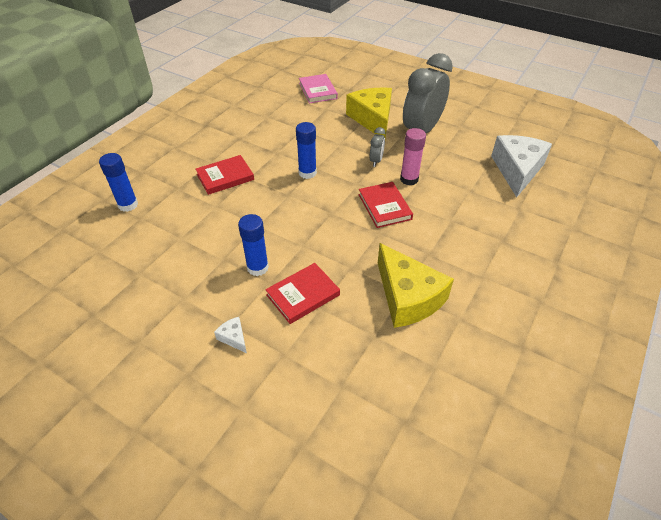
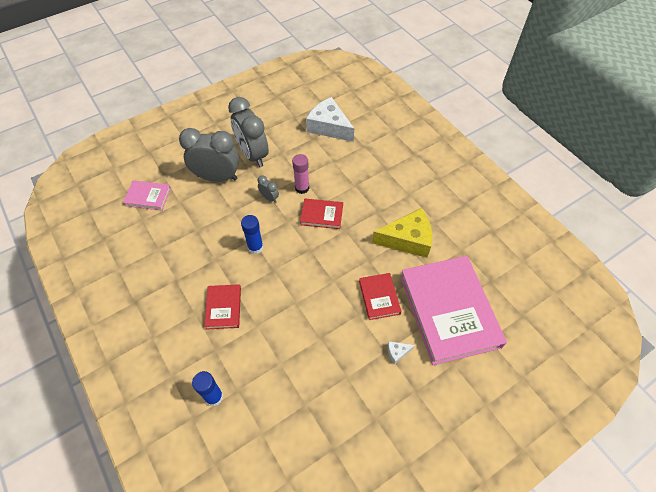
camera: 65 degrees left, 10 degrees up
blue glue stick [238,214,269,276] -> none
yellow cheese [346,87,392,138] -> grey clock [179,128,239,182]
none -> pink book [400,256,507,365]

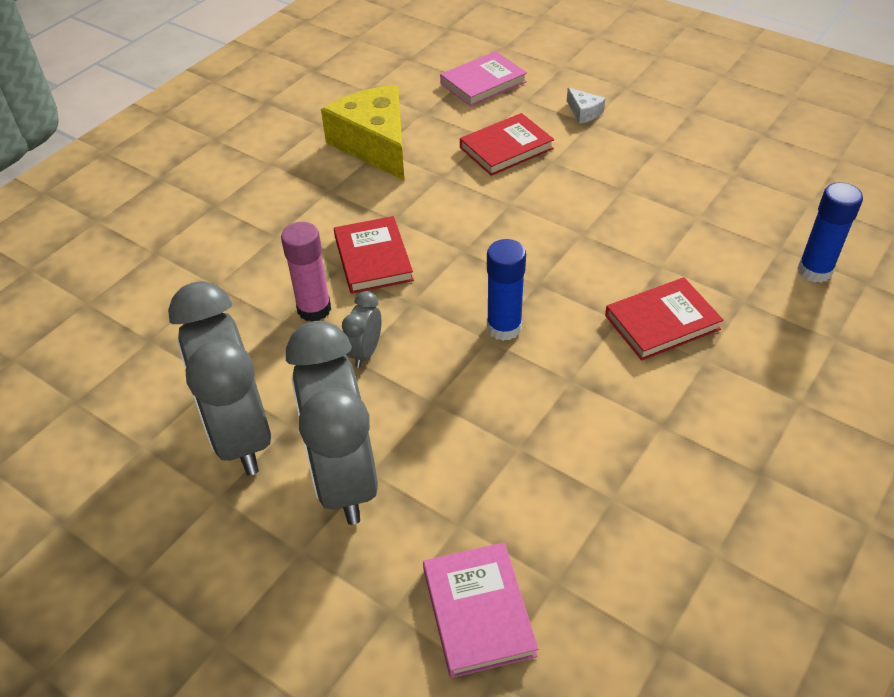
camera: 110 degrees left, 10 degrees down
grey clock [228,97,269,167] -> grey clock turned 120 degrees clockwise [168,281,271,475]
white cheese [306,97,354,142] -> none
pink book [400,256,507,365] -> pink book [440,51,527,106], size x0.46

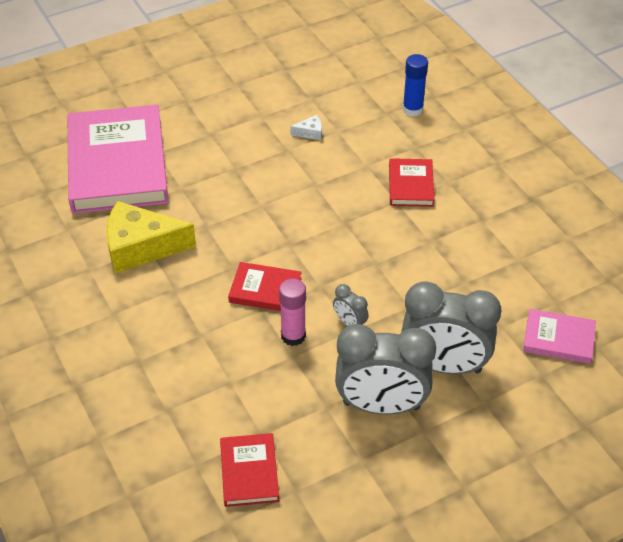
camera: 65 degrees left, 0 degrees up
pink book [440,51,527,106] -> pink book [67,105,168,214], size x2.19
red book [460,113,554,176] -> red book moved to [220,433,279,507]
blue glue stick [487,239,526,341] -> none
white cheese [567,88,605,124] -> white cheese moved to [290,115,322,140]

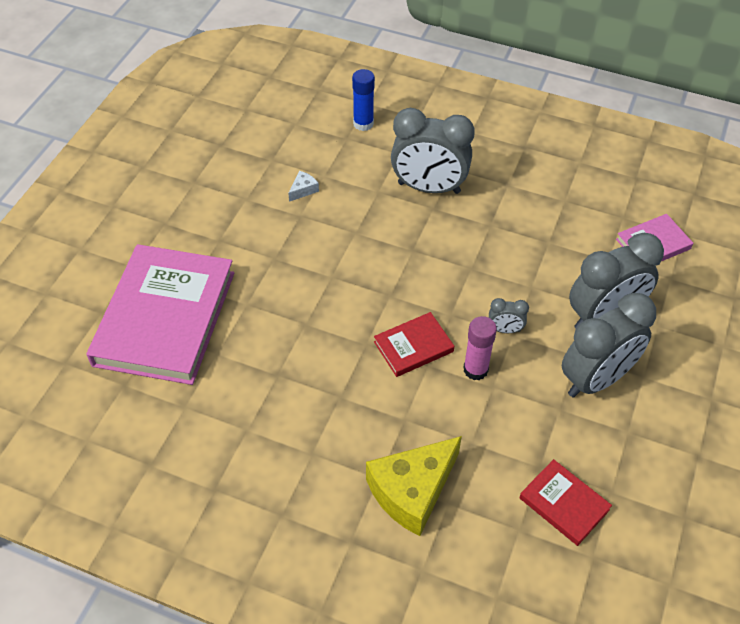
camera: 40 degrees left, 5 degrees up
pink book [67,105,168,214] -> pink book turned 60 degrees clockwise [86,244,234,385]
yellow cheese [106,201,196,273] -> yellow cheese moved to [366,436,462,536]
red book [389,158,435,207] -> grey clock [391,108,475,194]

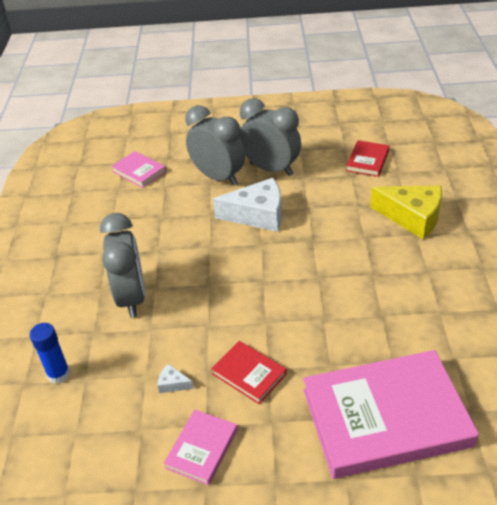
camera: 110 degrees left, 10 degrees down
red book [374,312,454,377] -> red book moved to [211,341,287,404]
pink glue stick [463,316,497,380] -> none
grey clock [489,298,529,333] -> white cheese [213,178,282,232]
none -> pink book [164,409,237,486]

